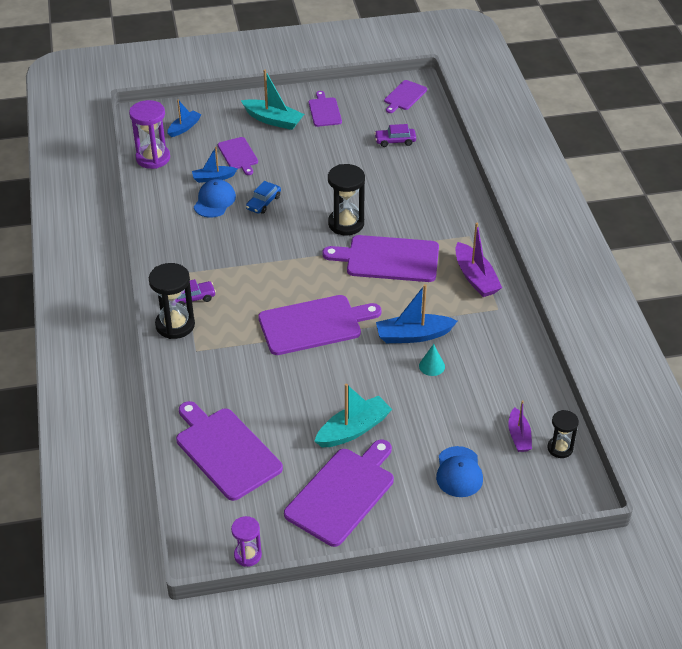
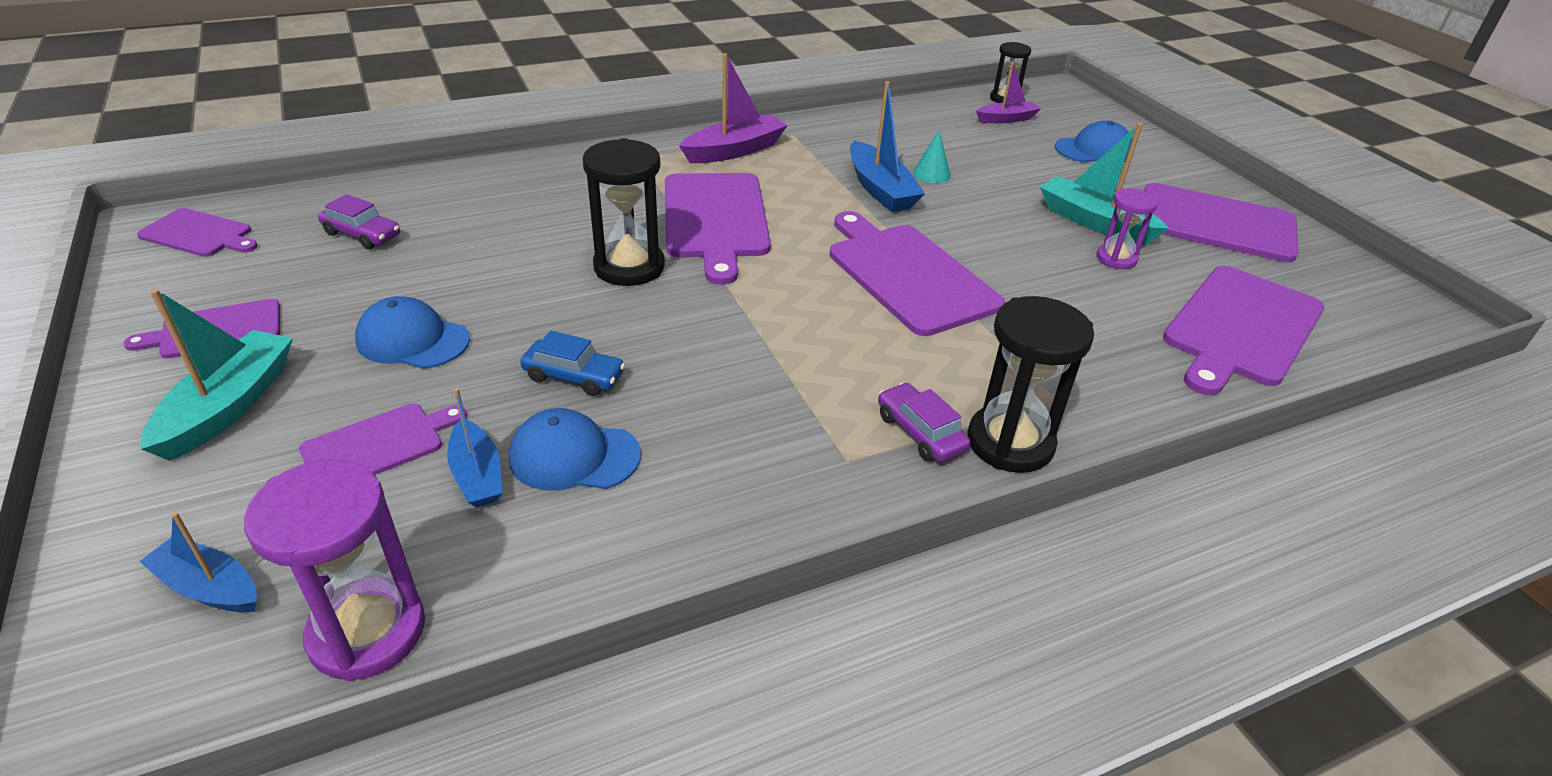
camera: 105 degrees left, 5 degrees down
purple hourglass [231,516,262,567] -> purple hourglass moved to [1097,188,1158,269]
purple car [374,124,416,147] -> purple car turned 45 degrees counterclockwise [318,194,400,249]
none -> blue cap [355,296,470,369]

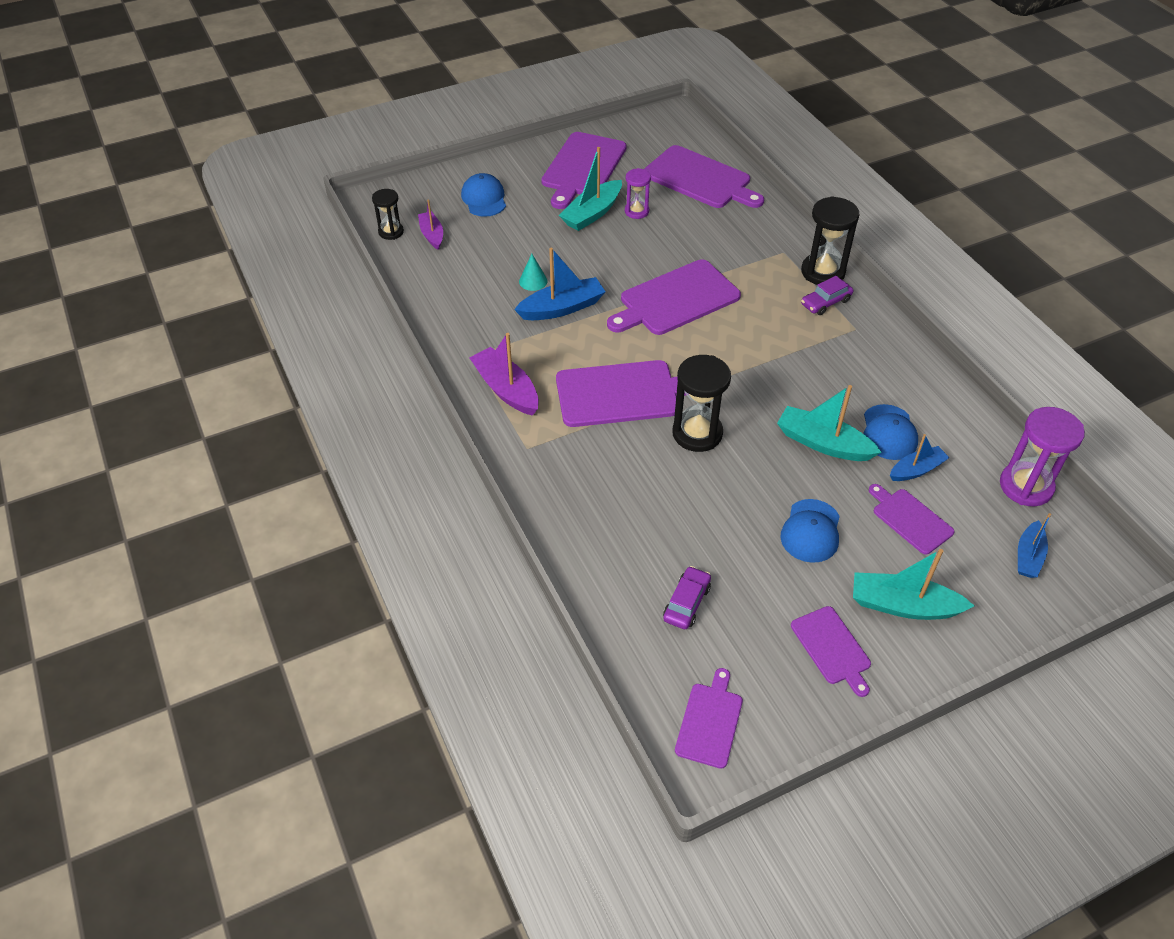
camera: 90 degrees left, 10 degrees up
blue car [520,331,625,396] -> turquoise boat [777,385,882,461]

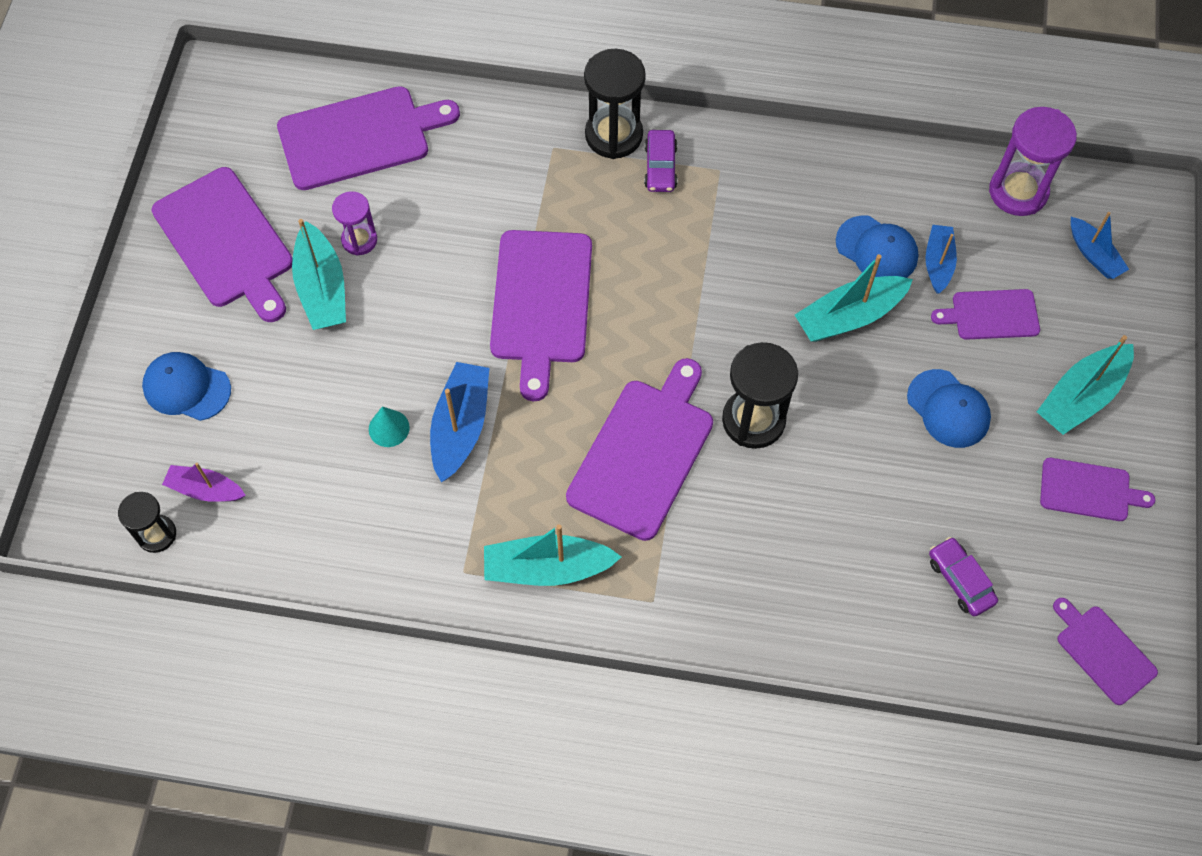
camera: 55 degrees left, 15 degrees up
purple boat [470,333,539,416] -> turquoise boat [484,524,621,586]

